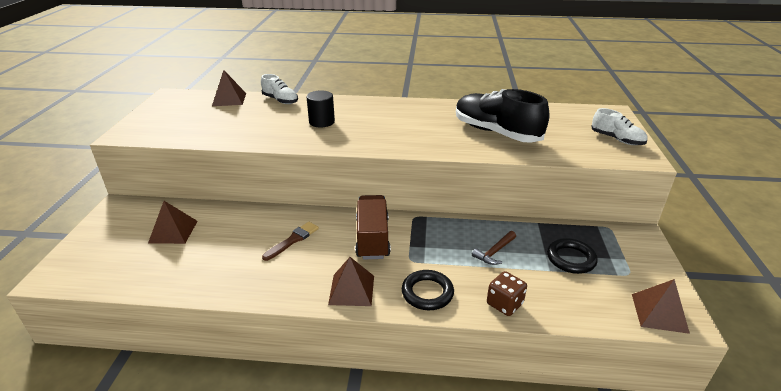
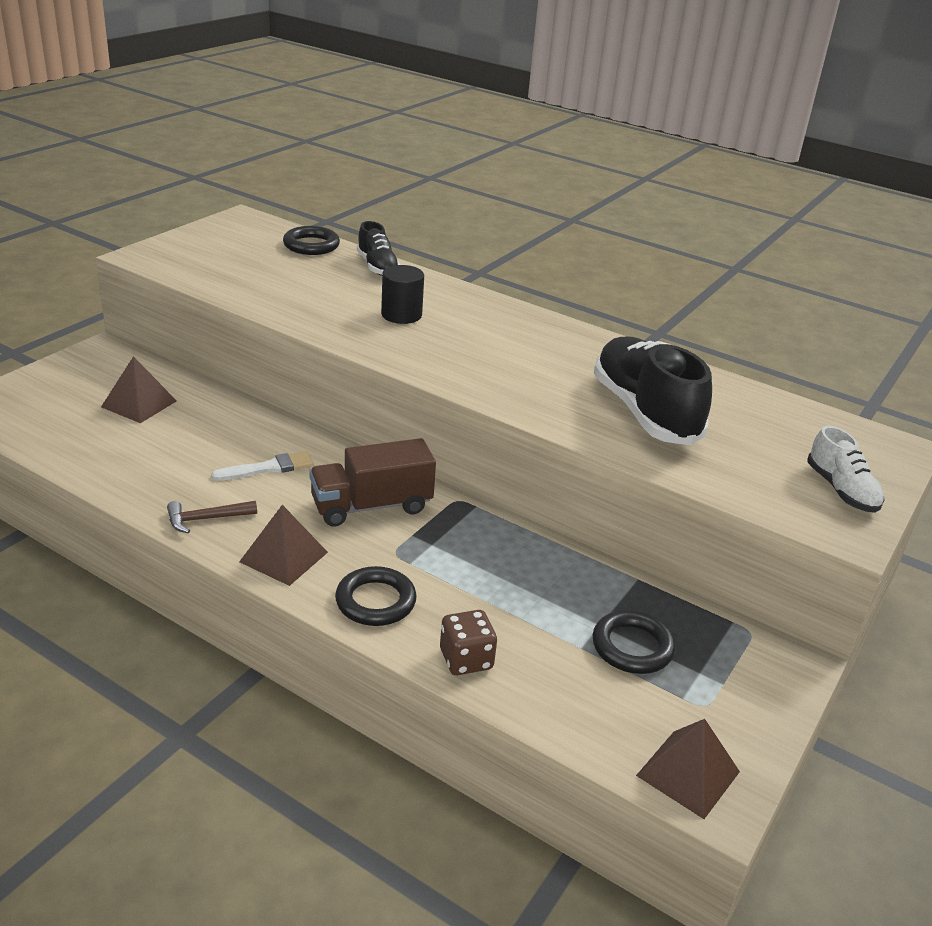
camera: 25 degrees right, 0 degrees up
brown pyramid [212,70,246,106] -> black ring [283,226,340,255]
white shoe [261,74,298,104] -> black shoe [357,221,400,276]
brown brush [262,222,319,261] -> white brush [211,451,313,481]
brown truck [355,195,391,260] -> brown truck turned 135 degrees counterclockwise [309,438,436,526]
brown hammer [472,231,516,265] -> brown hammer moved to [167,501,257,533]

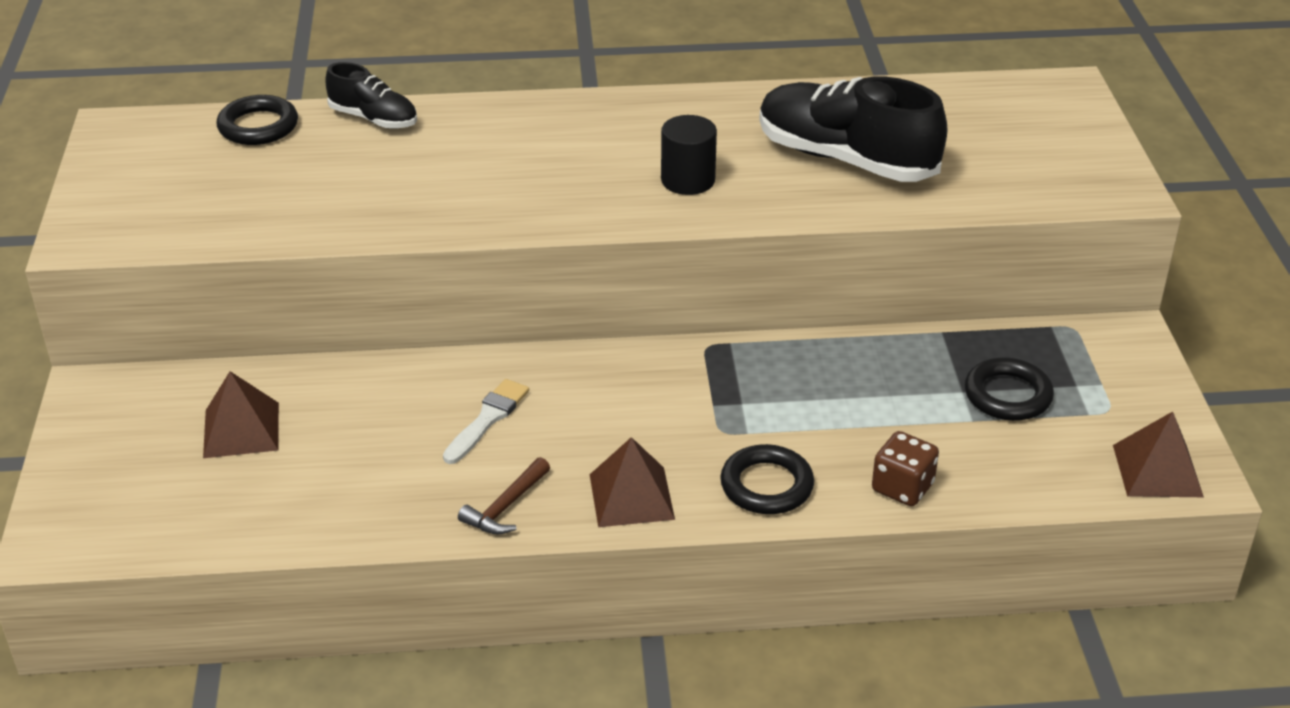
camera: 35 degrees left, 5 degrees up
brown truck [309,438,436,526] -> none
black cylinder [381,265,424,324] -> black cylinder moved to [661,115,717,195]
white shoe [807,426,885,513] -> none

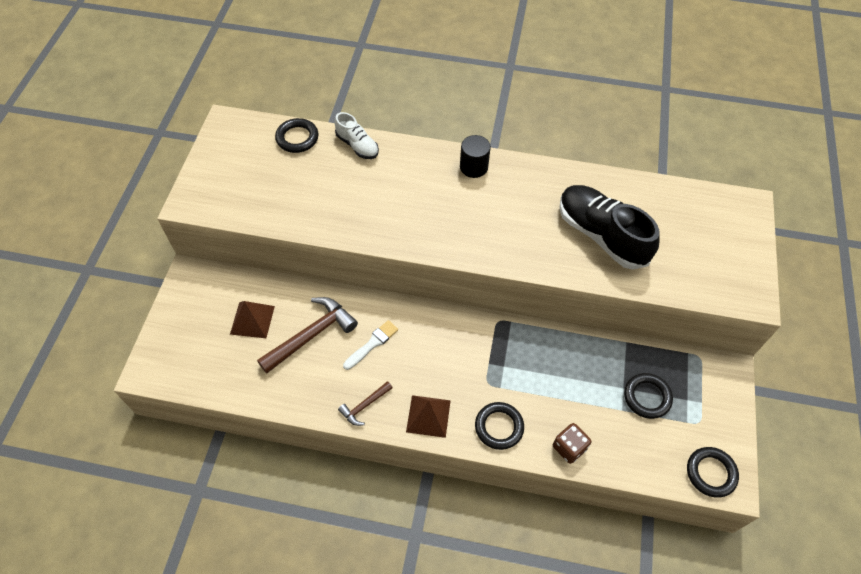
camera: 15 degrees right, 20 degrees up
black shoe [325,62,417,129] -> white shoe [335,112,379,159]
black cylinder [661,115,717,195] -> black cylinder moved to [460,135,491,178]
brown pyramid [1113,412,1204,497] -> black ring [687,447,739,497]
none -> brown hammer [257,297,358,373]

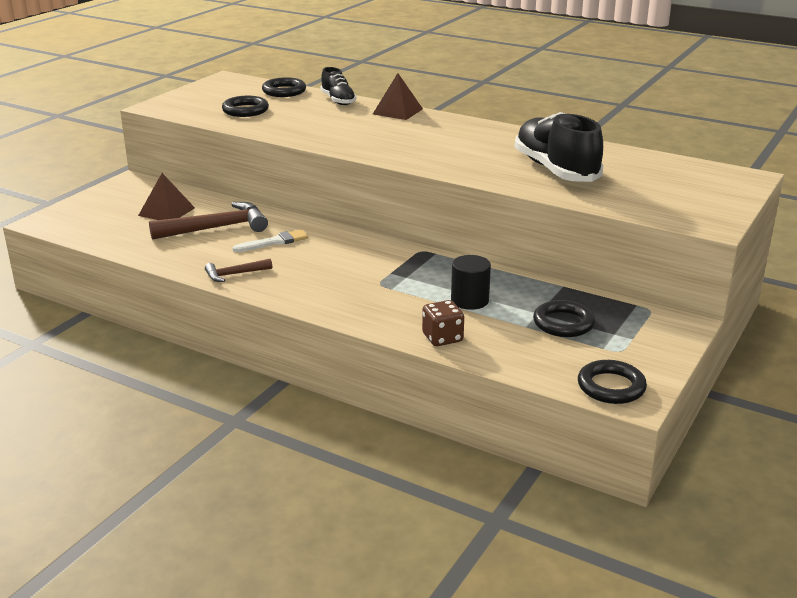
camera: 20 degrees right, 30 degrees down
white shoe [335,112,379,159] -> black shoe [320,67,356,105]
brown pyramid [406,395,451,438] -> brown pyramid moved to [373,73,423,120]
black cylinder [460,135,491,178] -> black cylinder moved to [451,255,491,310]
black ring [475,402,524,450] -> black ring moved to [222,96,269,117]

